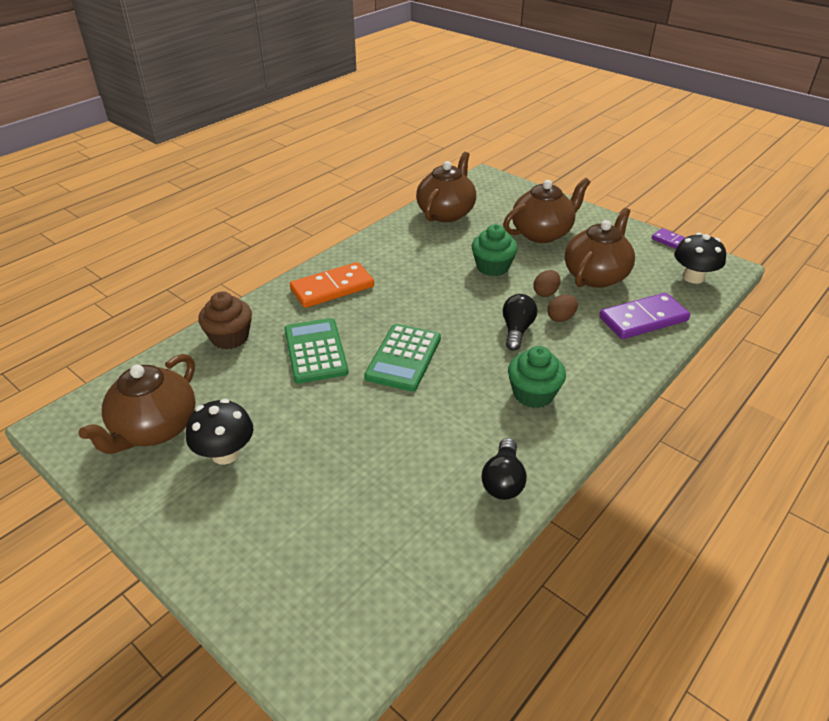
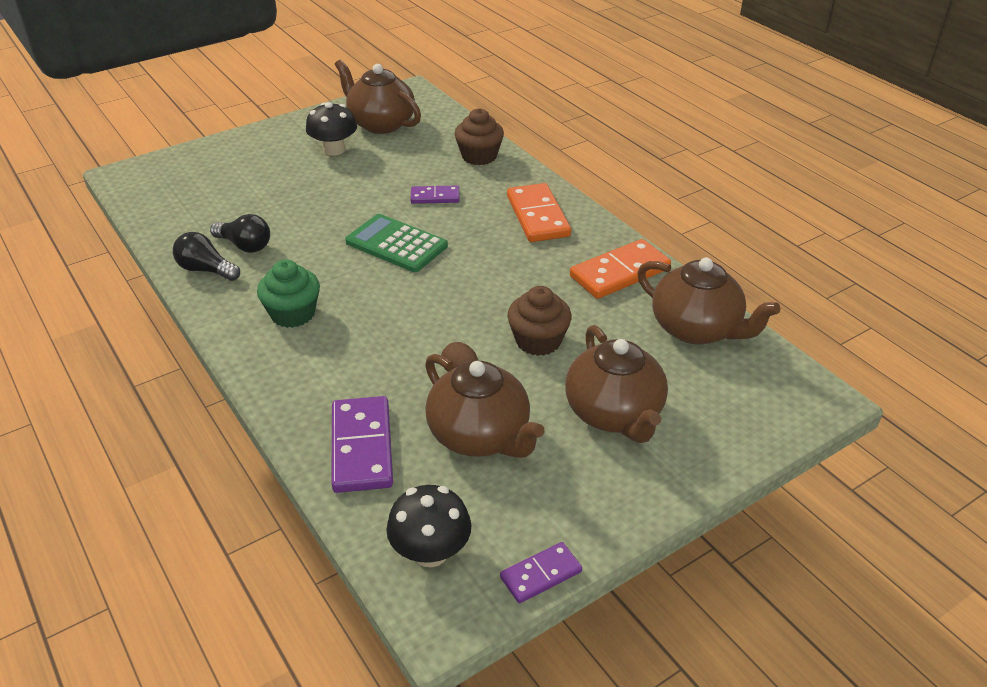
camera: 105 degrees right, 0 degrees up
green calculator [285,318,349,383] -> purple domino [410,185,460,204]
green cupcake [472,224,518,276] -> brown cupcake [507,286,572,356]
black light bulb [503,294,537,351] -> black light bulb moved to [210,214,270,253]
brown egg [547,295,578,322] -> none
none -> orange domino [570,239,671,299]

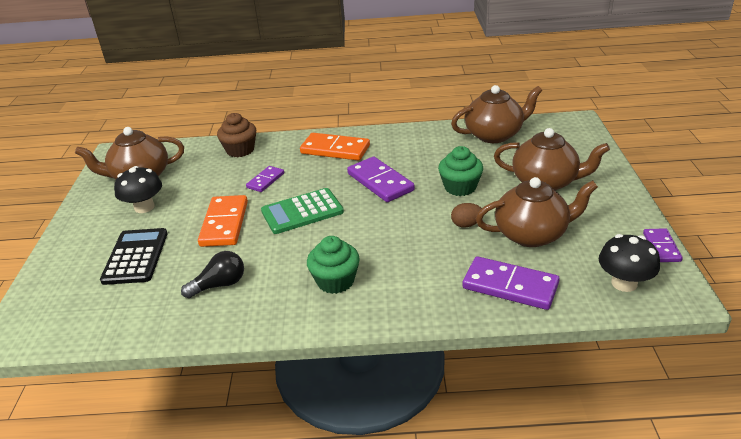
camera: 55 degrees left, 5 degrees down
black light bulb [173,232,240,281] -> none
brown cupcake [507,286,572,356] -> green cupcake [438,146,483,196]
orange domino [570,239,671,299] -> orange domino moved to [198,195,248,247]
none -> black calculator [100,228,168,285]
none -> purple domino [347,157,415,202]

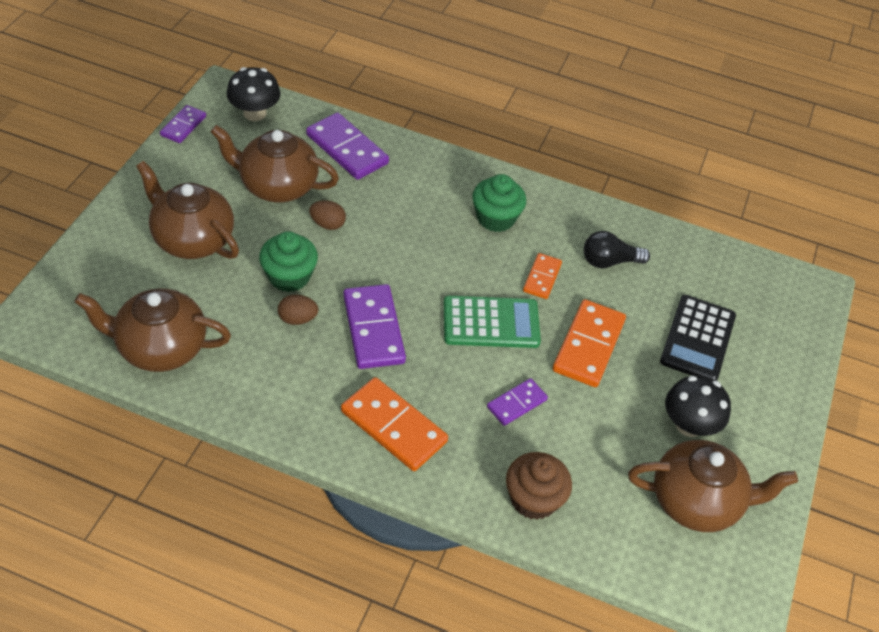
camera: 165 degrees left, 15 degrees up
none -> brown egg [278,295,318,325]
none -> orange domino [523,253,562,299]

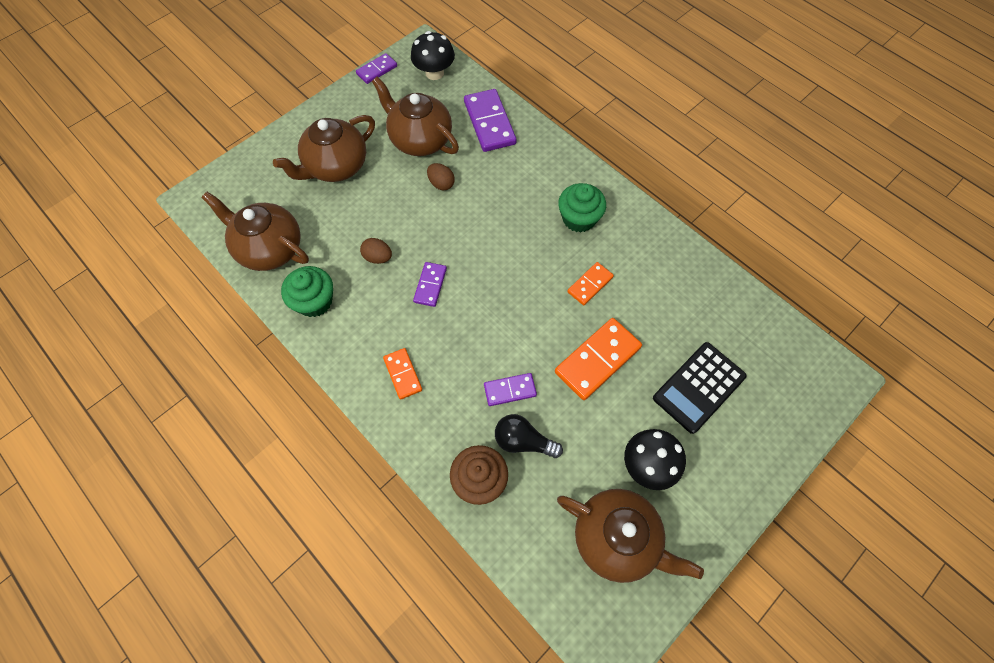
camera: 30 degrees right, 15 degrees up
brown teapot [136,161,239,259] -> brown teapot turned 105 degrees counterclockwise [273,115,375,182]
green cupcake [259,231,318,292] -> green cupcake moved to [281,266,333,317]
orange domino [341,377,448,471] -> orange domino [383,348,422,400], size x0.57
purple domino [343,284,406,369] -> purple domino [413,262,447,307], size x0.57
green calculator [444,296,541,348] -> none
black light bulb [584,231,650,268] -> black light bulb moved to [495,414,563,458]

